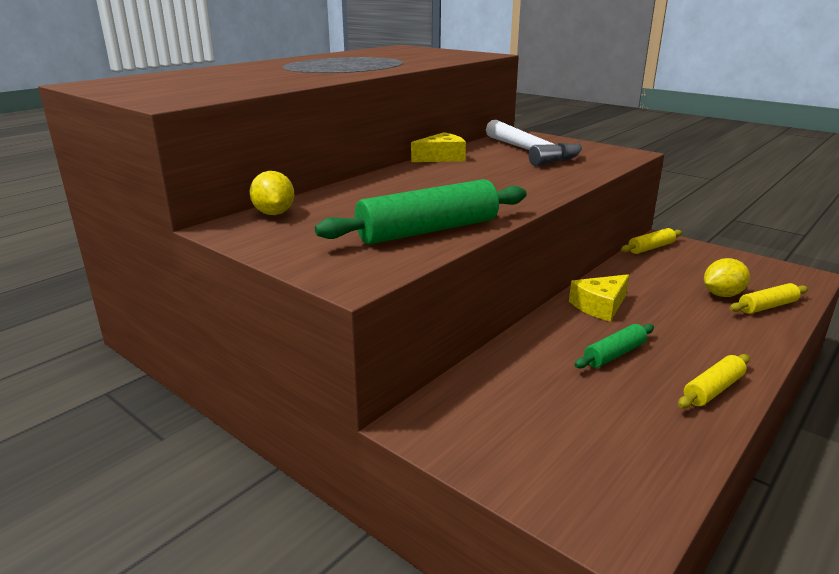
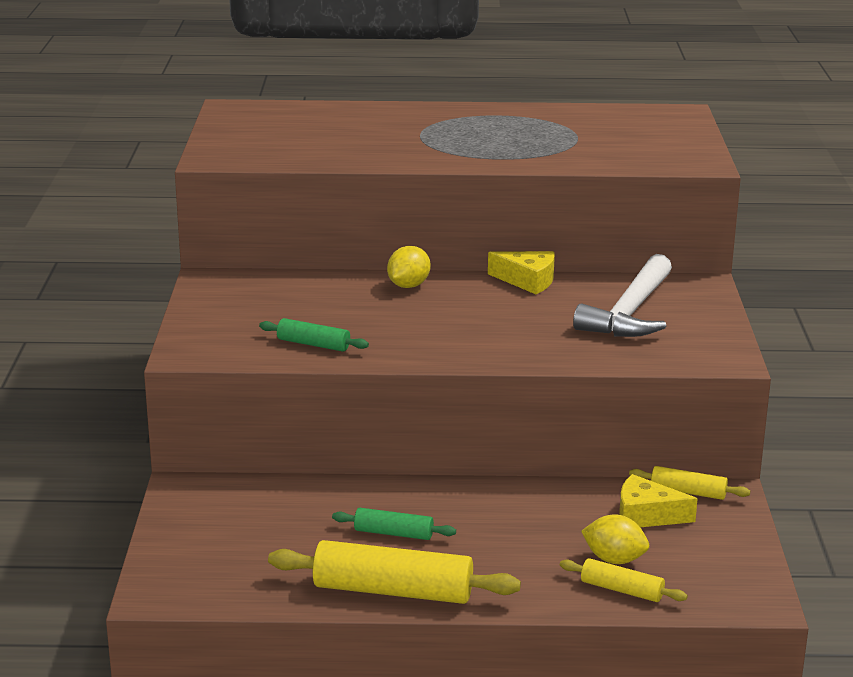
camera: 50 degrees right, 0 degrees up
yellow lemon [249,171,294,215] -> yellow lemon moved to [387,246,431,288]
green rolling pin [315,179,527,244] -> green rolling pin [259,318,369,352], size x0.53
yellow cheese [569,274,629,322] -> yellow cheese moved to [619,474,698,527]
yellow rolling pin [678,354,750,409] -> yellow rolling pin [268,540,521,604], size x1.90

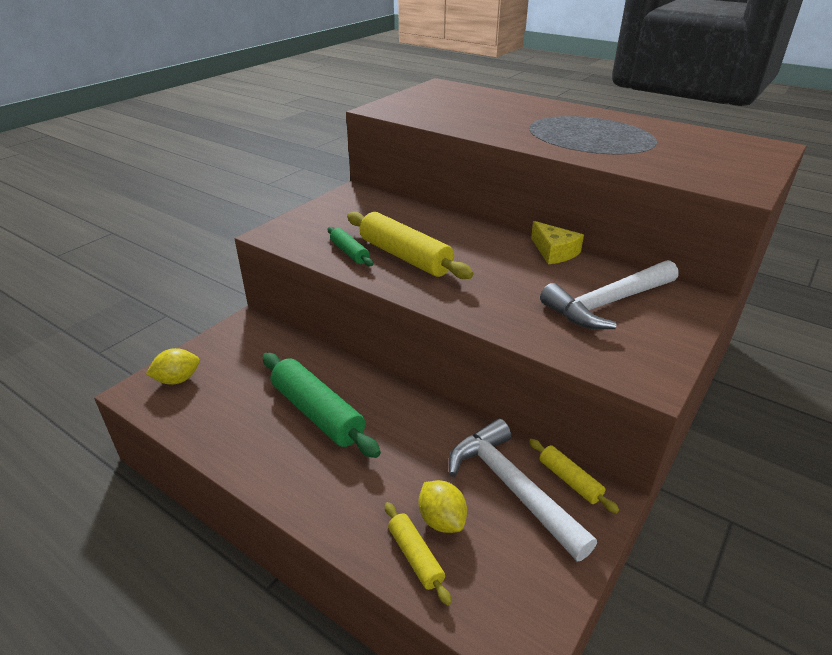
camera: 35 degrees right, 10 degrees up
yellow rolling pin [268,540,521,604] -> yellow rolling pin moved to [347,212,474,279]
green rolling pin [332,508,456,540] -> green rolling pin [262,353,381,458], size x1.90
yellow lemon [387,246,431,288] -> yellow lemon moved to [146,348,200,385]
yellow cheese [619,474,698,527] -> white hammer [449,418,597,561]

